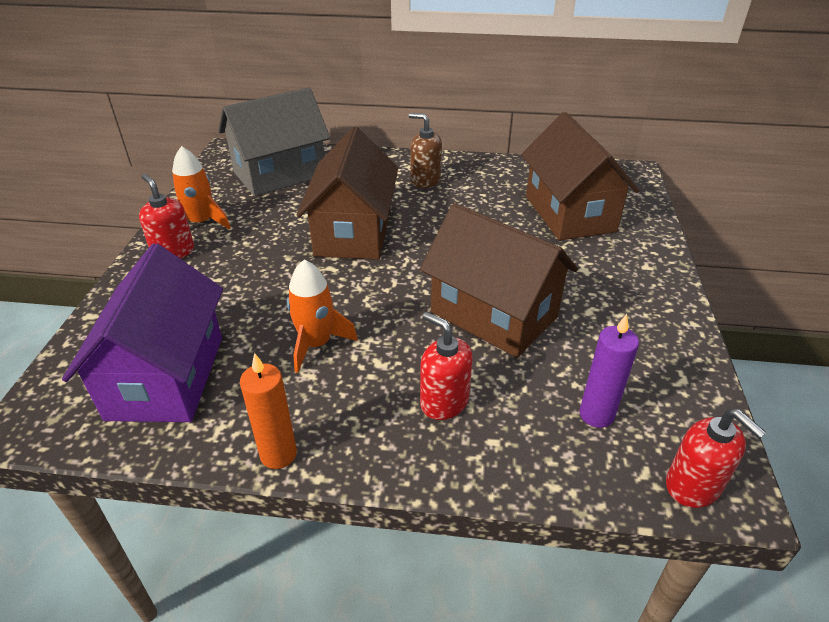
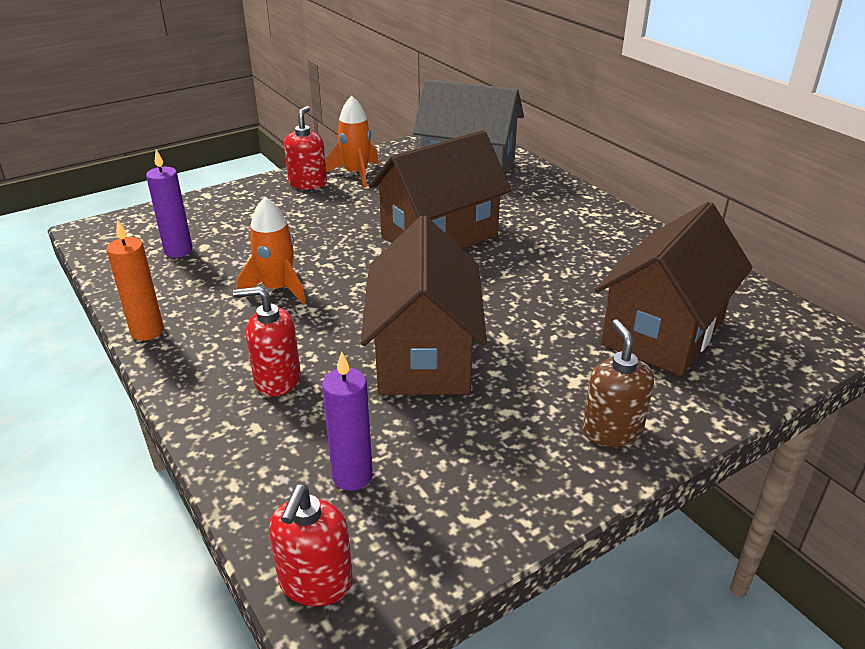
camera: 50 degrees right, 5 degrees down
purple house [62,244,223,422] -> purple candle [146,150,193,258]
brown soap dispenser [409,113,442,188] -> brown soap dispenser moved to [582,319,654,447]
red soap dispenser [420,312,472,420] -> red soap dispenser turned 90 degrees counterclockwise [233,286,301,397]

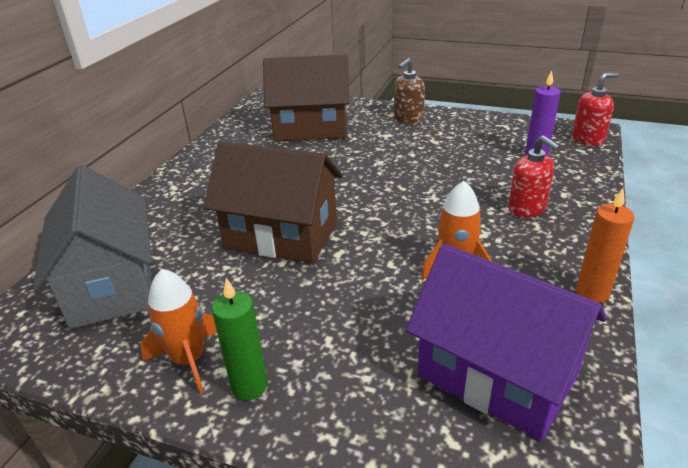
camera: 125 degrees left, 0 degrees up
purple candle [146,150,193,258] -> purple house [406,244,607,441]
red soap dispenser [284,106,327,190] -> green candle [211,278,267,400]
brown house [360,216,487,395] -> none

